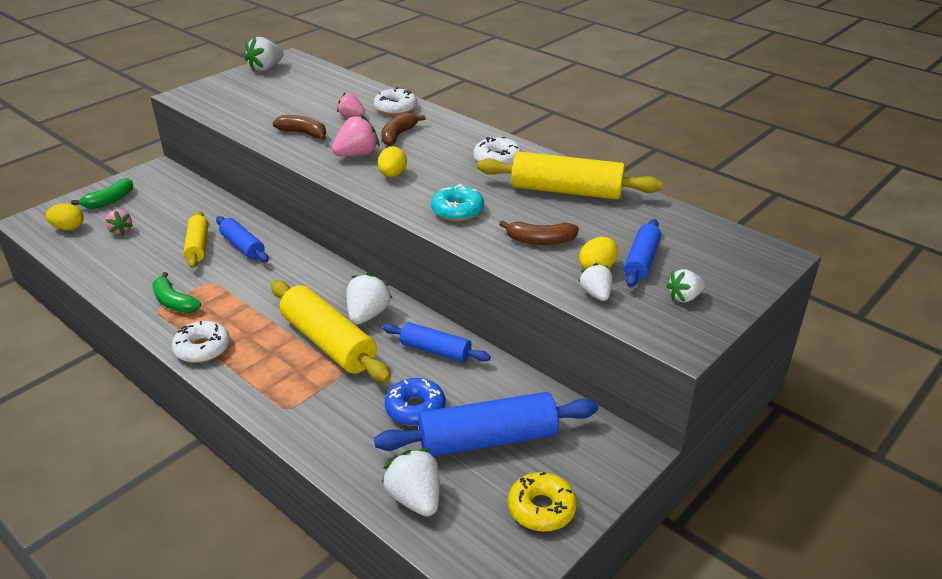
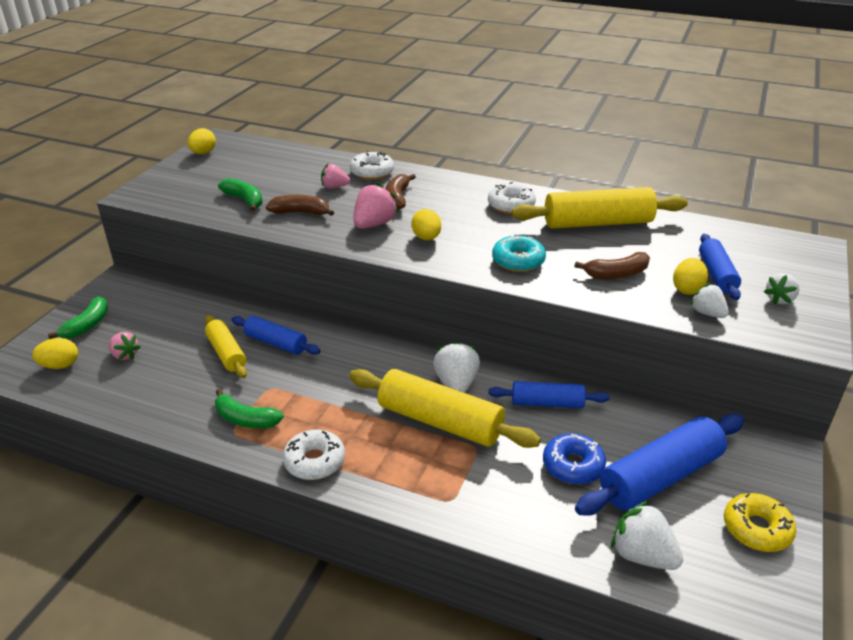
camera: 20 degrees left, 0 degrees up
white strawberry [245,37,283,72] -> yellow egg [188,128,216,154]
none -> green banana [218,178,263,211]

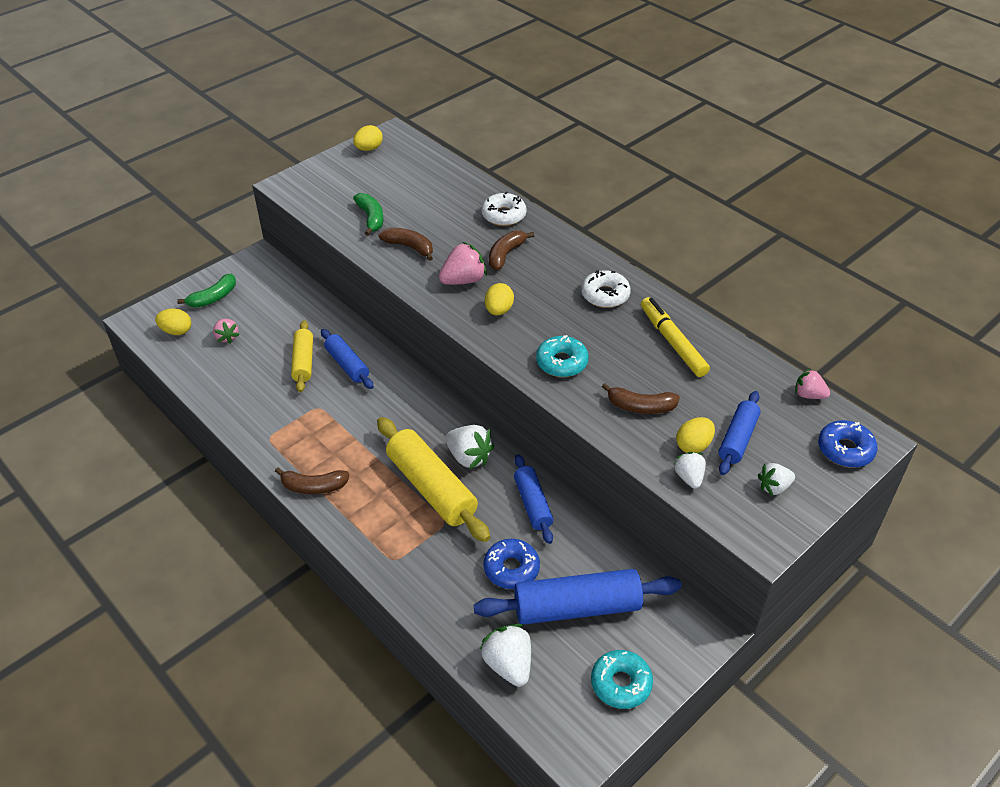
camera: 25 degrees right, 10 degrees up
green banana [215,389,284,428] -> none
white donut [283,430,345,480] -> brown banana [275,467,349,494]
pink strawberry [321,164,350,189] -> pink strawberry moved to [795,369,830,399]
white strawberry [433,341,480,393] -> white strawberry turned 105 degrees clockwise [445,425,494,470]
blue rolling pin [488,381,609,408] -> blue rolling pin turned 45 degrees clockwise [514,454,553,544]
yellow rolling pin [512,187,688,229] -> yellow marker [641,297,710,377]
yellow donut [724,493,796,552] -> turquoise donut [591,650,653,709]
none -> blue donut [818,420,878,468]

